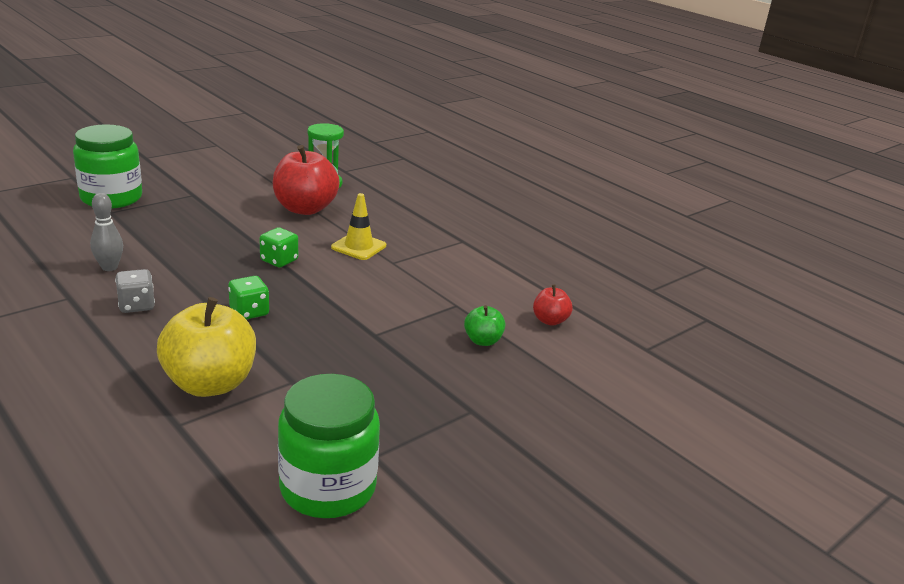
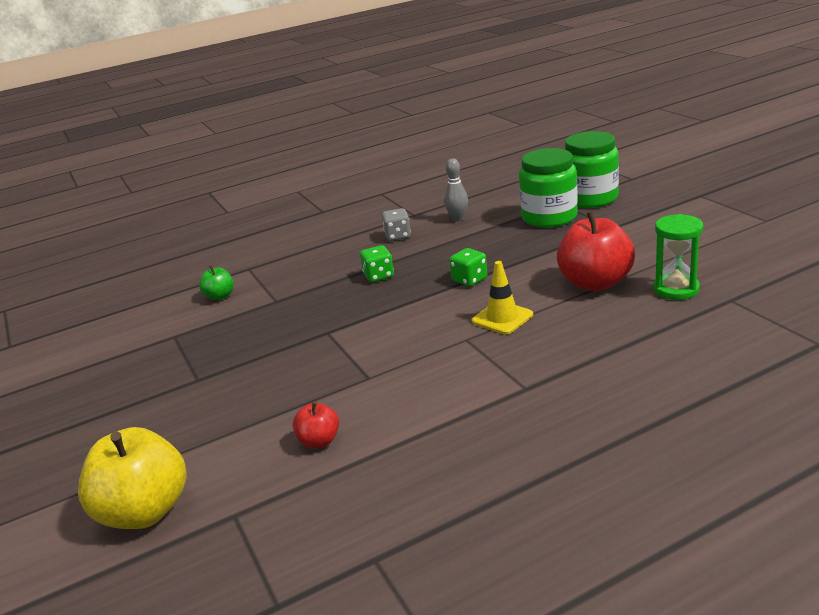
camera: 110 degrees right, 0 degrees up
yellow apple [157,297,256,397] -> yellow apple moved to [78,427,187,529]
green jar [278,374,380,518] -> green jar moved to [519,148,578,228]
green apple [464,305,505,346] -> green apple moved to [199,265,234,300]

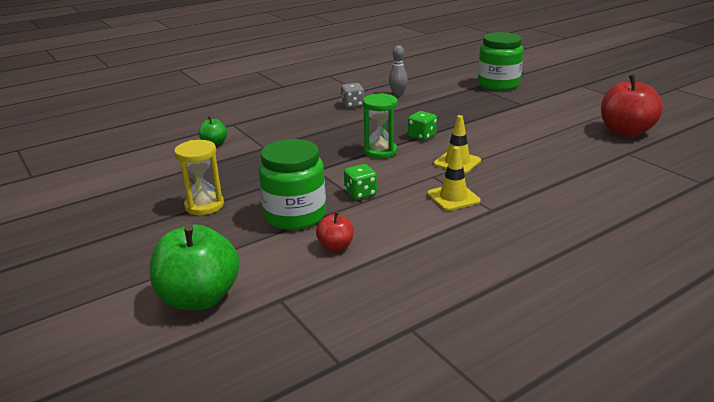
camera: 10 degrees left, 0 degrees up
yellow apple [78,427,187,529] -> green apple [150,224,239,310]
green dice [360,245,394,282] -> green dice moved to [344,164,377,200]
green jar [519,148,578,228] -> green jar moved to [258,139,326,230]
red apple [557,211,635,291] -> red apple moved to [601,74,663,137]
green hourglass [653,214,703,300] -> green hourglass moved to [363,93,398,159]
none -> yellow hourglass [174,140,224,215]
none -> yellow traffic cone [427,146,480,211]

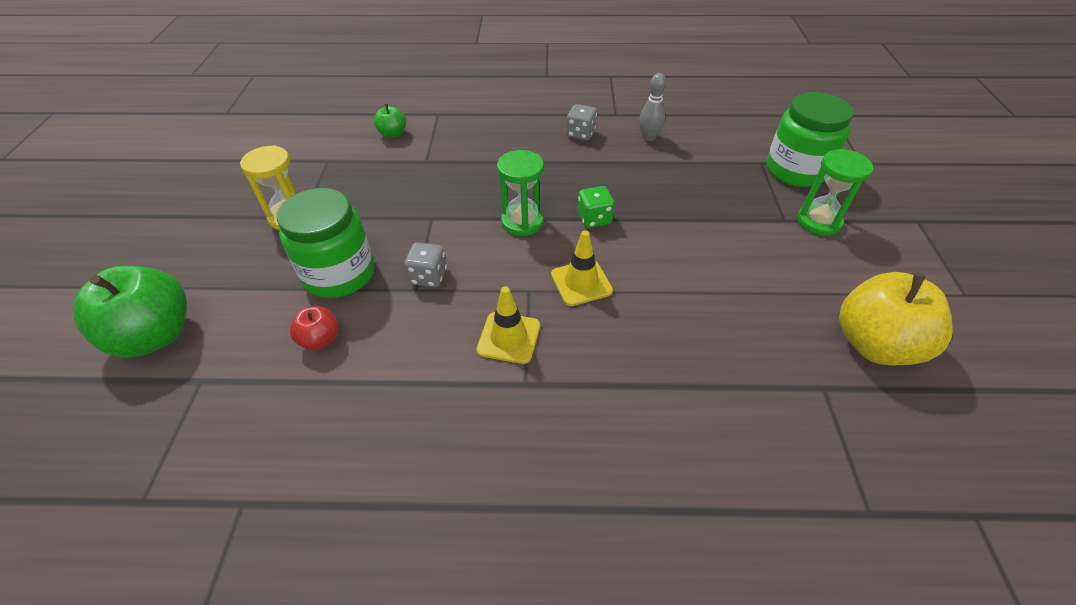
camera: 35 degrees right, 20 degrees up
green dice [344,164,377,200] -> grey dice [404,242,447,287]
red apple [601,74,663,137] -> yellow apple [839,272,953,365]
none -> green hourglass [797,149,873,236]

